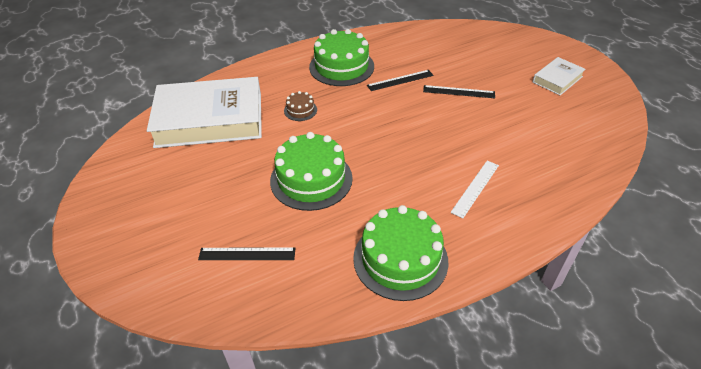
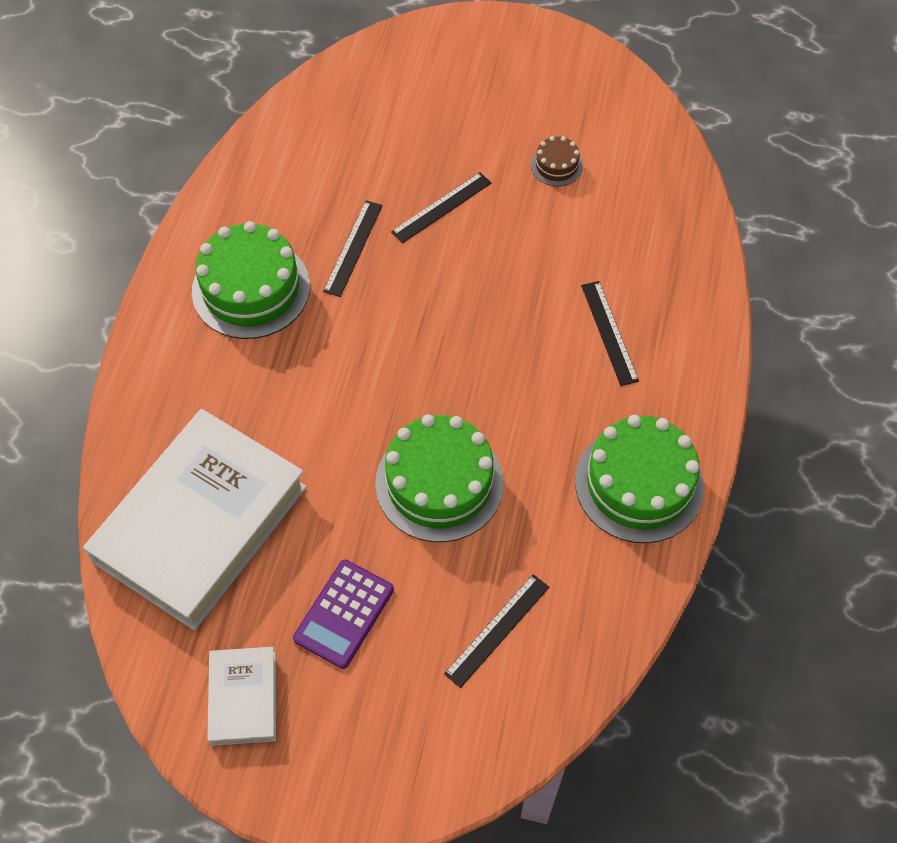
camera: 50 degrees left, 15 degrees up
brown cake [284,91,317,121] -> brown cake moved to [531,136,583,186]
white ruler [450,161,499,218] -> black ruler [581,281,639,386]
white book [533,57,586,95] -> white book moved to [207,647,276,746]
none -> purple calculator [293,559,394,669]

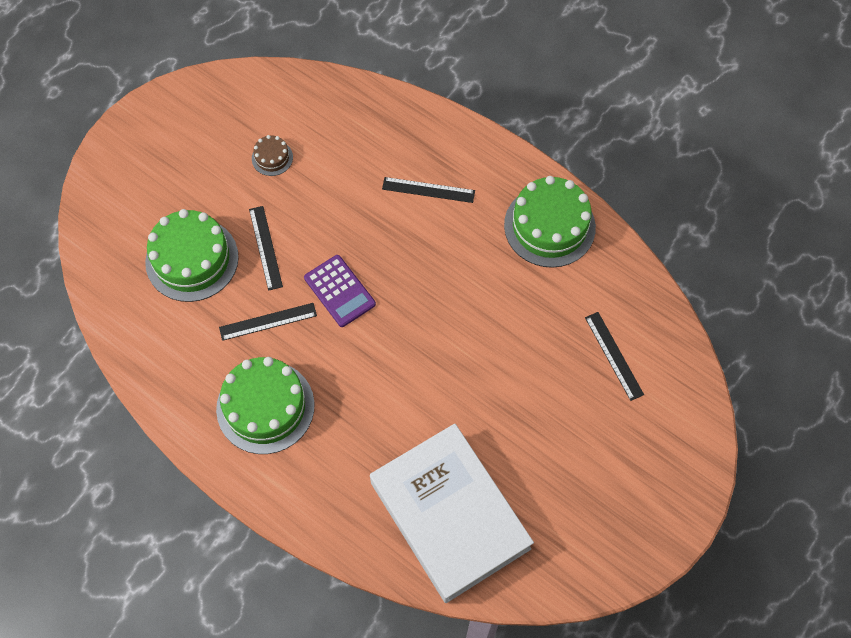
camera: 65 degrees left, 5 degrees up
white book [207,647,276,746] -> none
purple calculator [293,559,394,669] -> purple calculator moved to [304,255,376,327]
black ruler [323,201,383,297] -> black ruler turned 60 degrees counterclockwise [219,303,317,341]
green cake [375,414,504,542] -> green cake moved to [145,209,239,302]

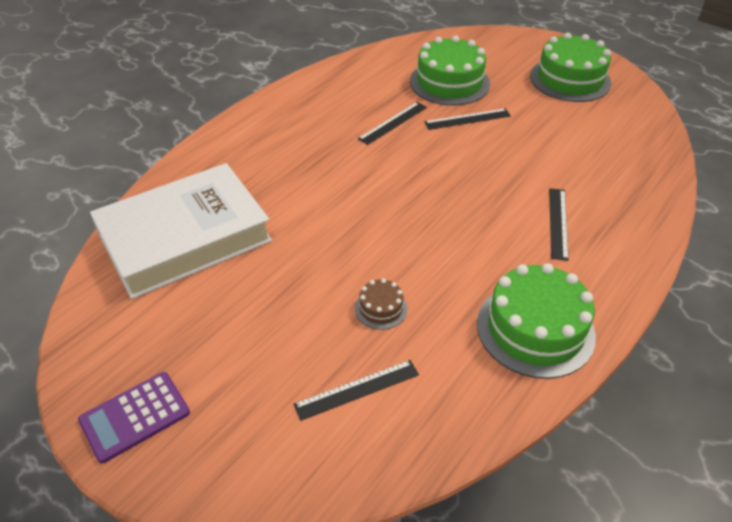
camera: 90 degrees right, 20 degrees down
green cake [216,357,315,454] -> green cake moved to [530,33,612,102]
black ruler [219,303,317,341] -> black ruler turned 60 degrees clockwise [358,102,427,145]
brown cake [252,135,293,176] -> brown cake moved to [355,278,408,330]
purple calculator [304,255,376,327] -> purple calculator moved to [78,372,190,464]

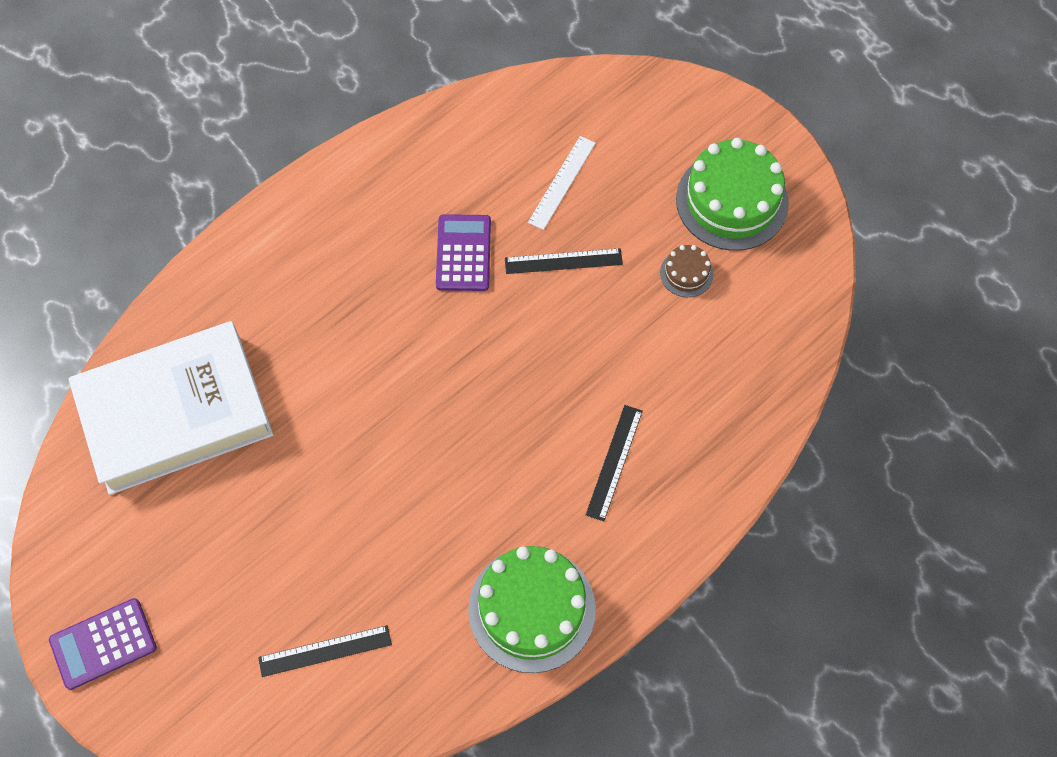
camera: 10 degrees right, 20 degrees up
brown cake [355,278,408,330] -> brown cake moved to [660,245,714,297]
black ruler [358,102,427,145] -> purple calculator [436,214,491,291]
green cake [410,36,490,105] -> white ruler [528,136,596,230]

